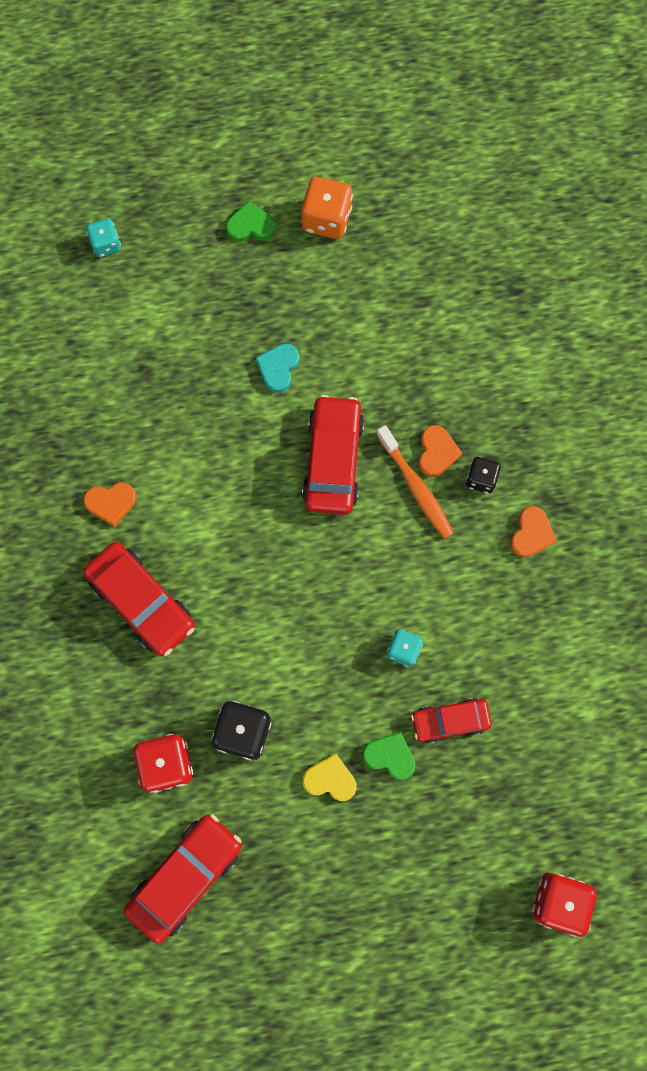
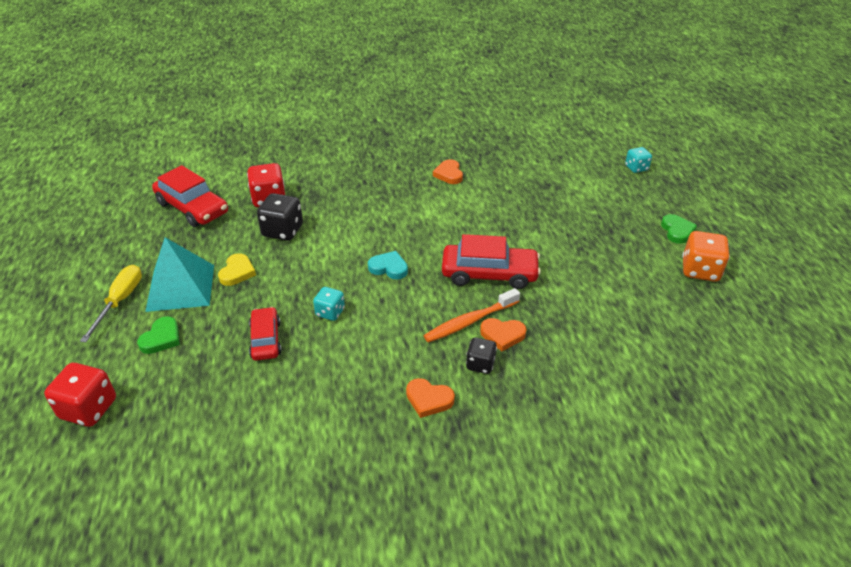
camera: 90 degrees right, 35 degrees down
red car [83,542,195,656] -> none
turquoise heart [255,343,299,393] -> turquoise heart moved to [368,251,408,279]
green heart [362,732,416,780] -> green heart moved to [137,316,180,354]
none -> yellow screwdriver [80,265,142,342]
none -> turquoise pyramid [145,237,214,312]

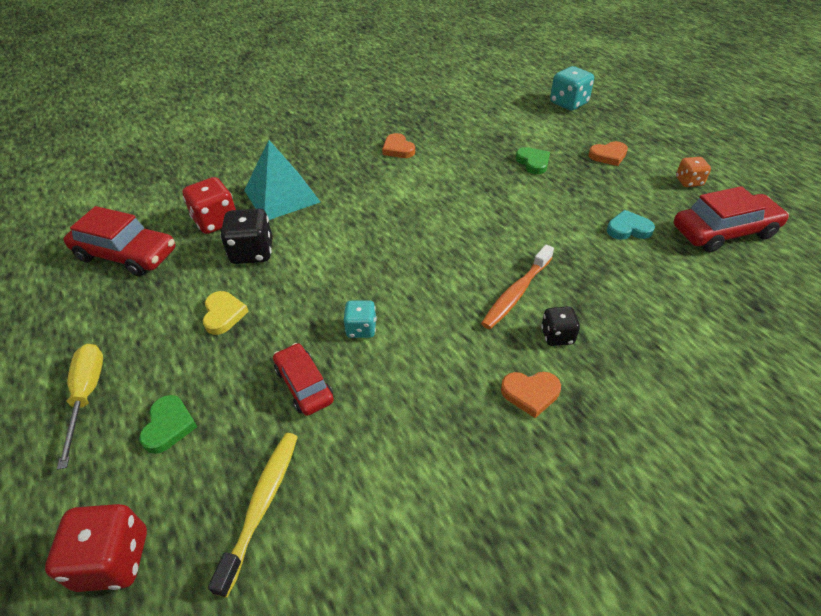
camera: 20 degrees left, 5 degrees up
turquoise pyramid [145,237,214,312] -> turquoise pyramid moved to [244,140,320,220]
turquoise heart [368,251,408,279] -> turquoise heart moved to [607,210,655,240]
red car [442,234,541,289] -> red car moved to [674,186,789,252]
orange heart [480,318,526,351] -> orange heart moved to [588,141,628,166]
turquoise dice [625,147,652,173] -> turquoise dice [550,66,594,111], size x1.62
green heart [661,214,697,244] -> green heart moved to [516,147,550,174]
orange dice [682,231,730,282] -> orange dice [676,157,711,187], size x0.62
none -> yellow toothbrush [208,433,298,598]

